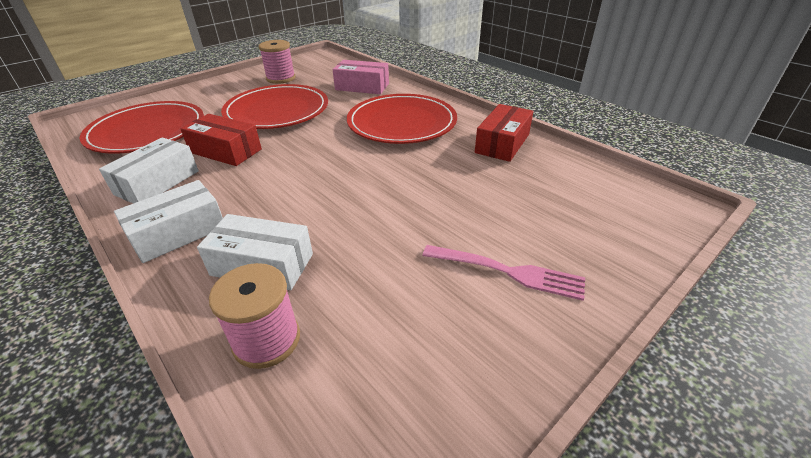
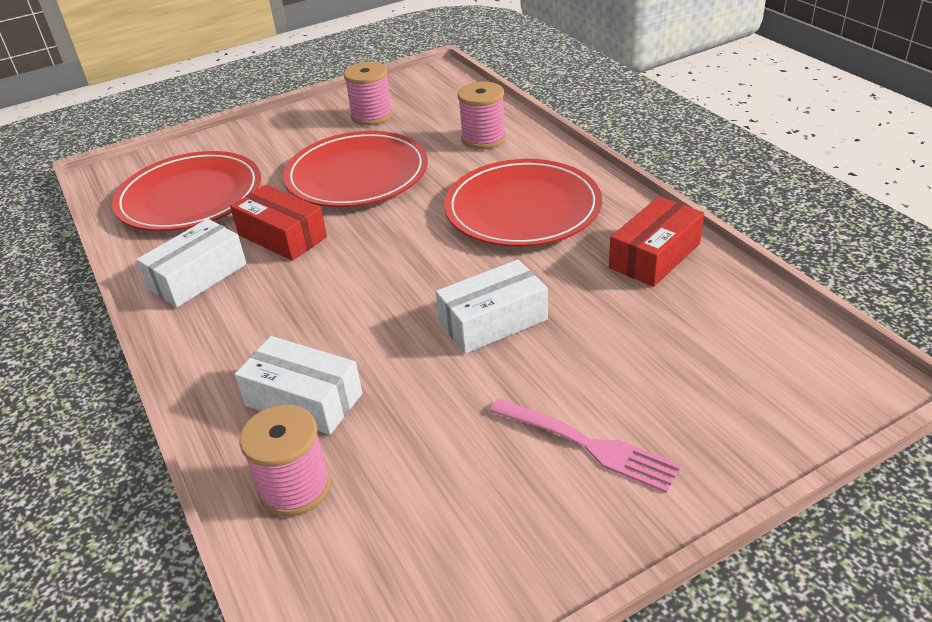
camera: 15 degrees right, 0 degrees up
white box [114,180,223,263] -> white box moved to [436,259,548,354]
pink box [332,60,389,94] -> pink spool [458,81,506,150]

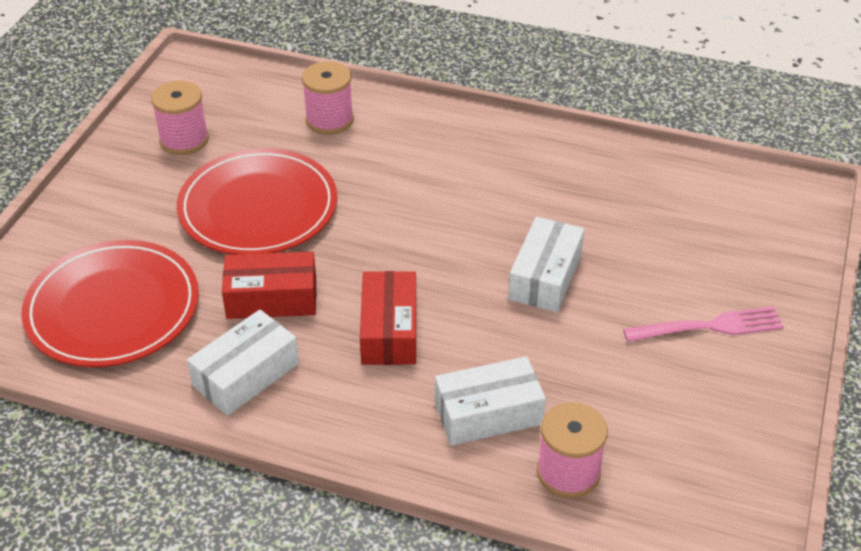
camera: 45 degrees left, 5 degrees up
white box [136,219,247,307] -> white box turned 45 degrees clockwise [187,310,299,416]
red plate [444,159,602,247] -> none
red box [609,196,704,287] -> red box moved to [360,271,416,365]

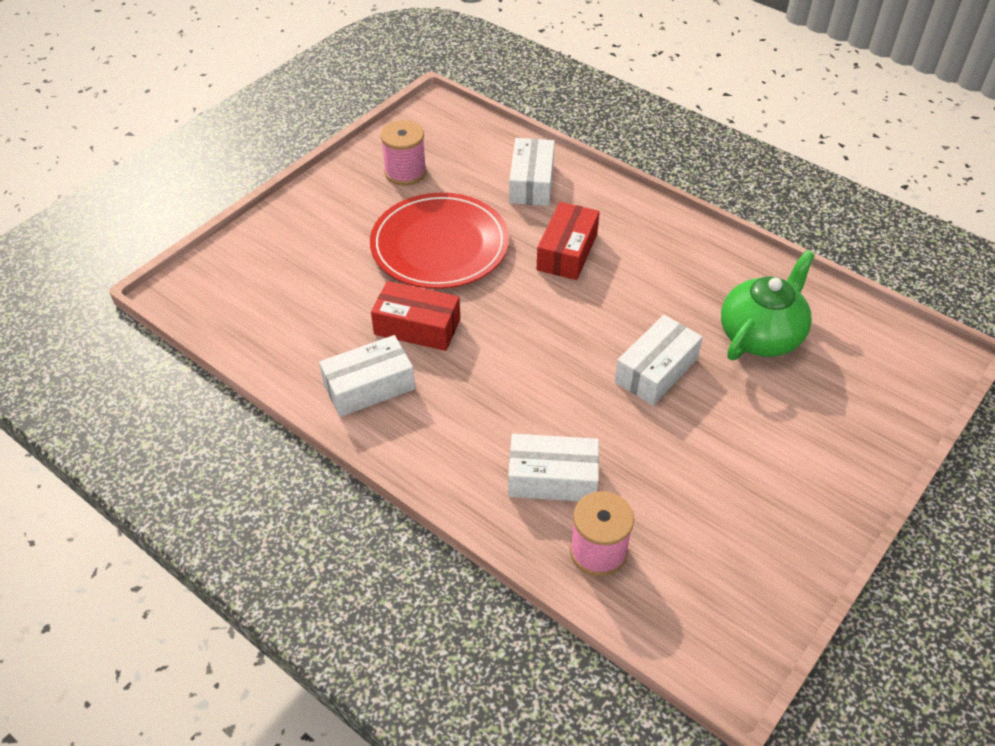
camera: 20 degrees right, 5 degrees up
red plate [21,240,199,367] -> none
pink spool [302,61,354,135] -> white box [509,138,555,206]
red box [360,271,416,365] -> red box moved to [536,202,600,280]
pink fork [623,306,784,342] -> none
none -> green teapot [721,250,815,360]

